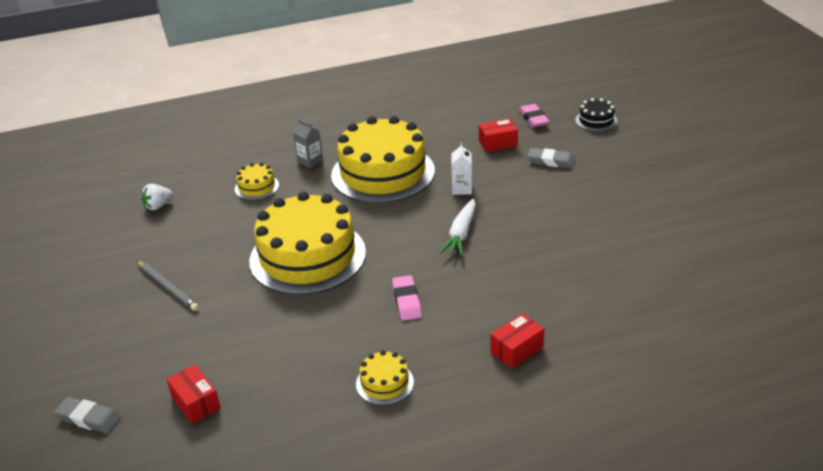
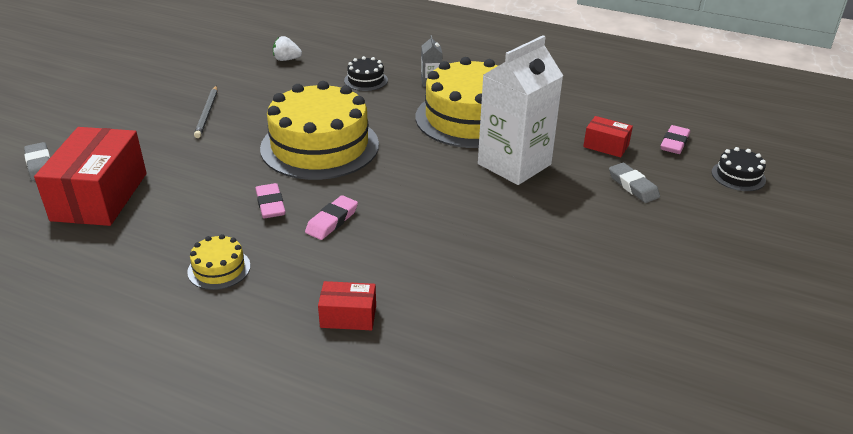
camera: 40 degrees right, 0 degrees up
red box [166,364,221,424] -> red box [34,127,147,226], size x2.08
yellow cake [235,163,279,200] -> black cake [344,56,388,91]
white carrot [439,198,476,256] -> none
white carton [451,143,472,195] -> white carton [478,35,563,185], size x2.39
none -> pink eraser [256,183,286,218]

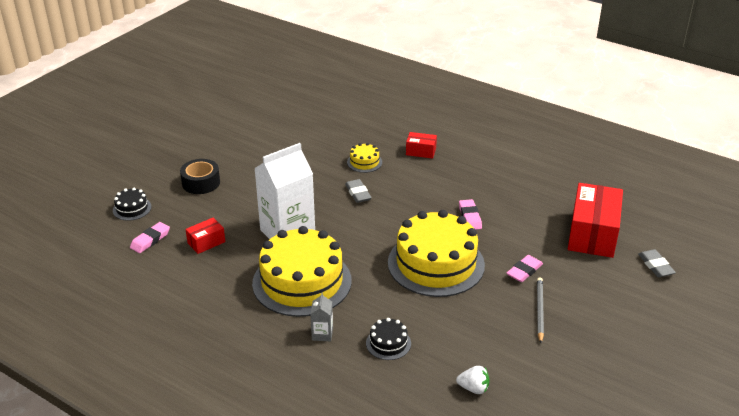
camera: 170 degrees left, 0 degrees up
yellow cake [187,234,250,290] -> yellow cake moved to [347,143,382,173]
pink eraser [305,195,358,240] -> pink eraser moved to [507,255,543,282]
red box [583,116,633,158] -> red box turned 75 degrees counterclockwise [185,218,225,254]
grey eraser [609,163,660,203] -> grey eraser moved to [345,179,372,203]
none -> black tape [180,159,220,194]

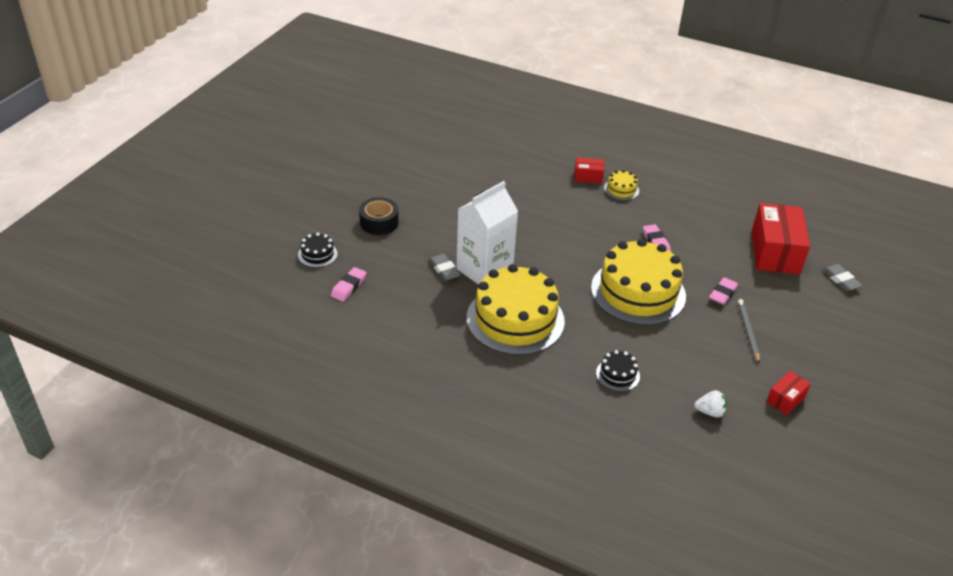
camera: 10 degrees left, 5 degrees up
red box [185,218,225,254] -> red box moved to [766,371,811,415]
grey carton [310,293,333,341] -> none
grey eraser [345,179,372,203] -> grey eraser moved to [429,254,461,281]
yellow cake [347,143,382,173] -> yellow cake moved to [604,170,639,201]

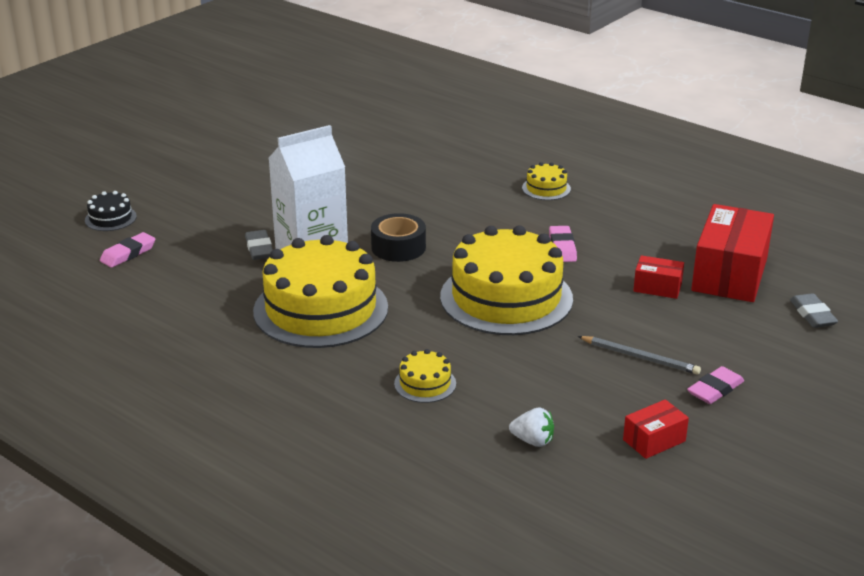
camera: 15 degrees right, 10 degrees down
black tape [359,197,399,235] -> black tape moved to [371,213,426,262]
red box [575,157,604,183] -> red box moved to [633,255,684,299]
black cake [596,350,640,391] -> yellow cake [394,349,456,403]
pink eraser [709,277,738,305] -> pink eraser moved to [687,366,744,404]
grey pencil [738,299,760,364] -> grey pencil turned 105 degrees clockwise [578,336,701,375]

